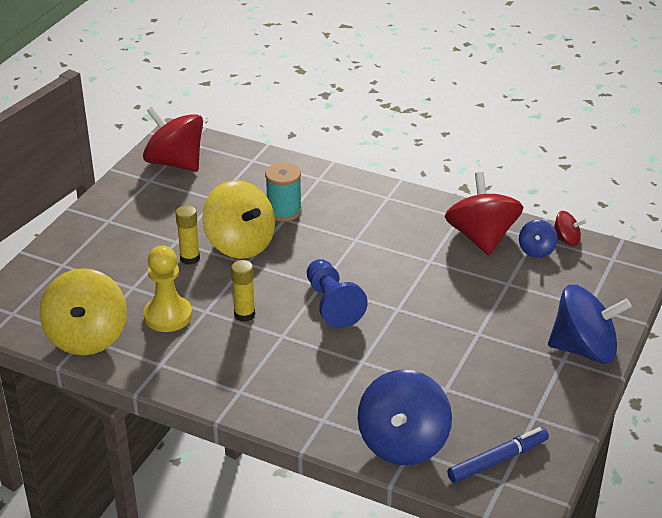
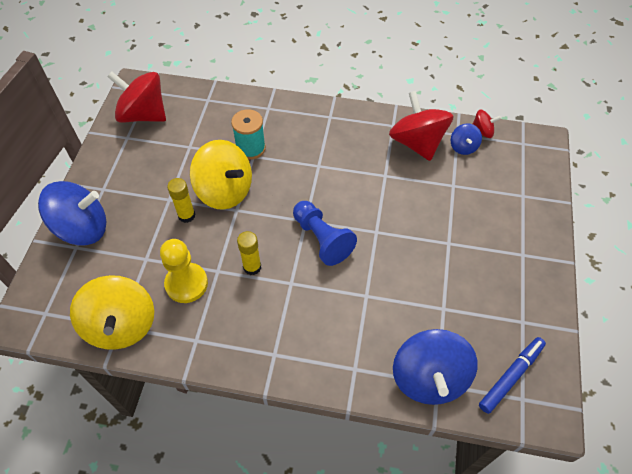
camera: 15 degrees left, 20 degrees up
blue spinning top [548,285,632,364] -> blue spinning top moved to [38,181,106,245]

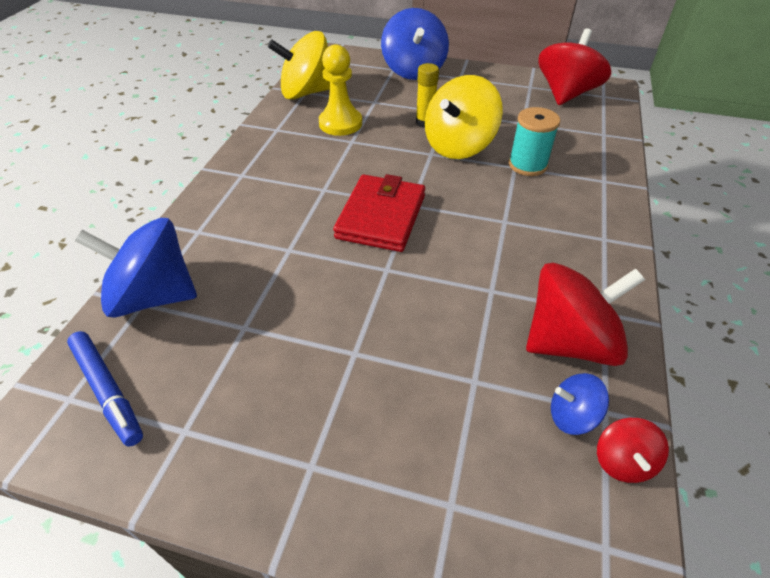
camera: 95 degrees right, 10 degrees down
yellow glue stick [237,231,261,275] -> none
blue pawn [293,201,357,266] -> red wallet [333,174,425,252]

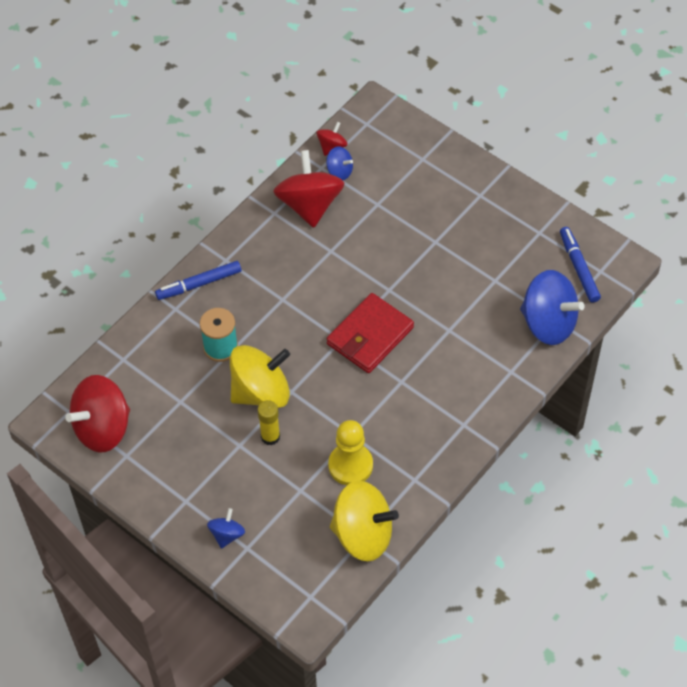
camera: 155 degrees left, 10 degrees up
blue spinning top [381,8,449,80] -> blue spinning top [207,508,245,549], size x0.48
red spinning top [526,263,645,366] -> red spinning top turned 75 degrees clockwise [273,150,344,228]
none -> blue marker [155,261,241,300]

